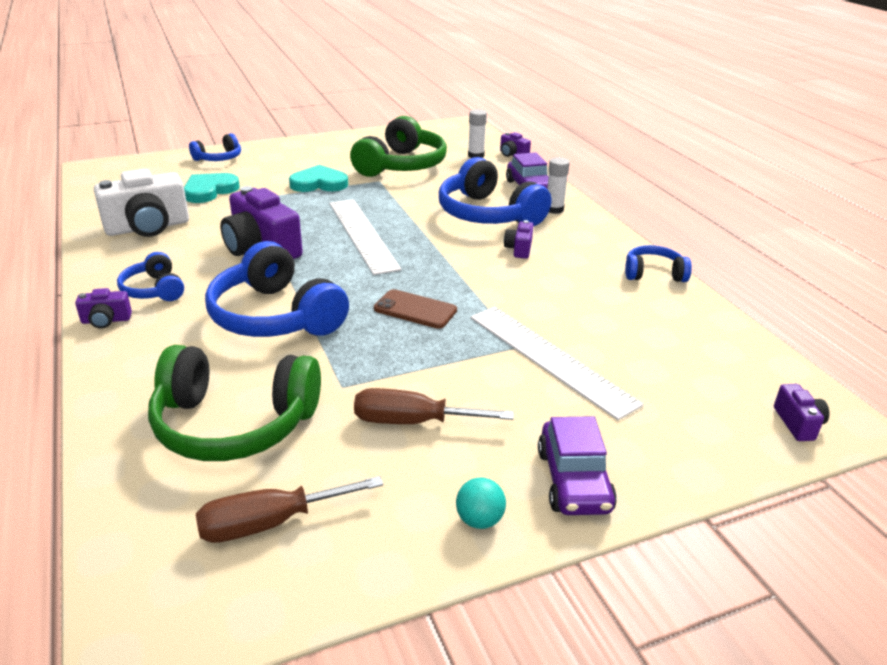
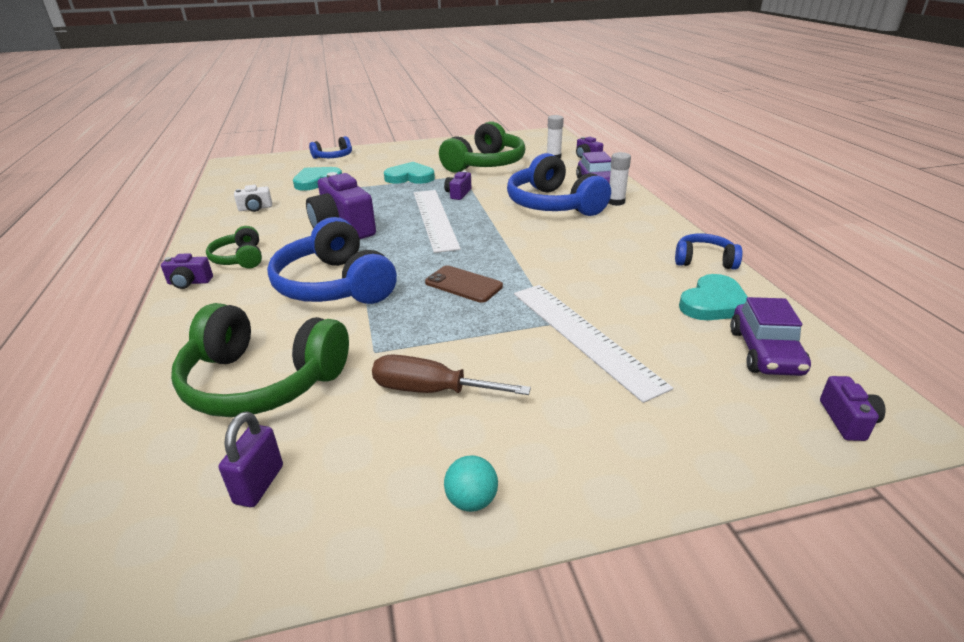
camera: 10 degrees right, 0 degrees up
white camera [94,169,189,237] -> white camera [234,185,272,212], size x0.47
blue headphones [117,252,184,301] -> green headphones [206,226,262,269]
brown screwdriver [196,476,383,543] -> purple padlock [219,411,283,507]
purple camera [504,220,534,259] -> purple camera moved to [444,171,471,200]
purple car [538,416,617,515] -> purple car moved to [730,297,811,376]
none -> turquoise heart [679,274,747,320]

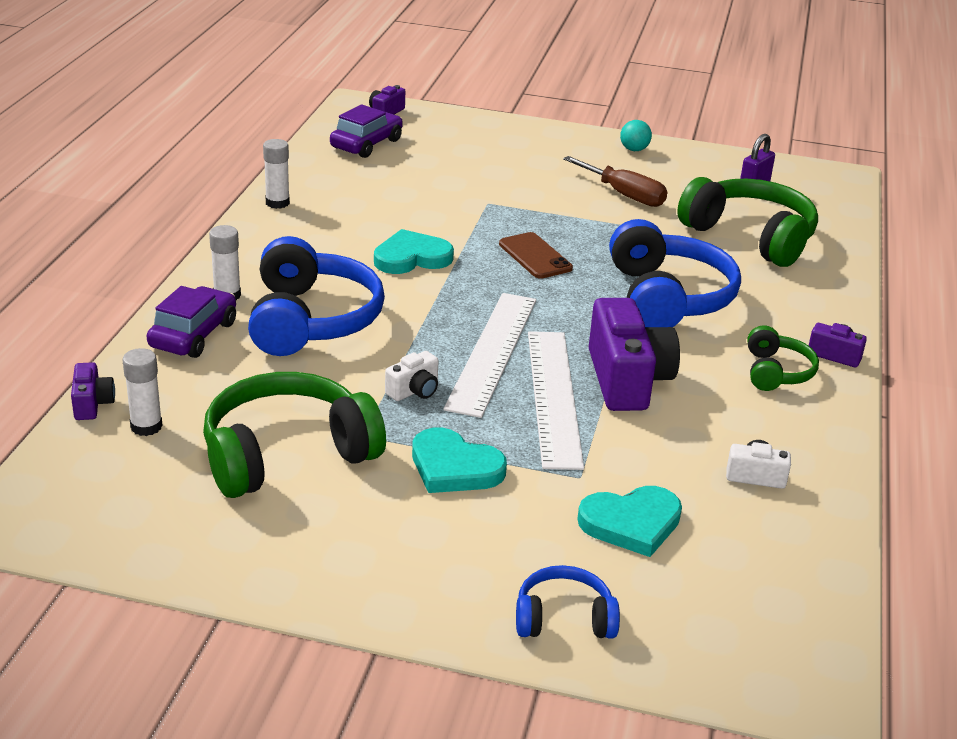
camera: 155 degrees left, 0 degrees up
purple camera [444,171,471,200] -> white camera [385,351,439,401]
white ruler [514,285,673,403] -> white ruler moved to [528,331,584,470]
blue headphones [675,233,743,270] -> white glue stick [263,139,290,209]
turquoise heart [679,274,747,320] -> turquoise heart moved to [374,229,454,274]

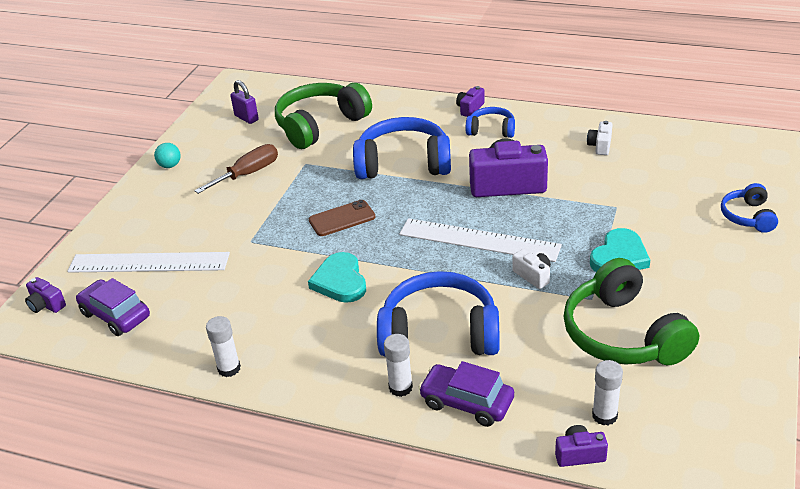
camera: 80 degrees left, 5 degrees up
white ruler [528,331,584,470] -> white ruler moved to [67,252,230,273]
turquoise heart [577,486,682,557] -> none
green headphones [748,325,819,391] -> blue headphones [466,107,515,138]

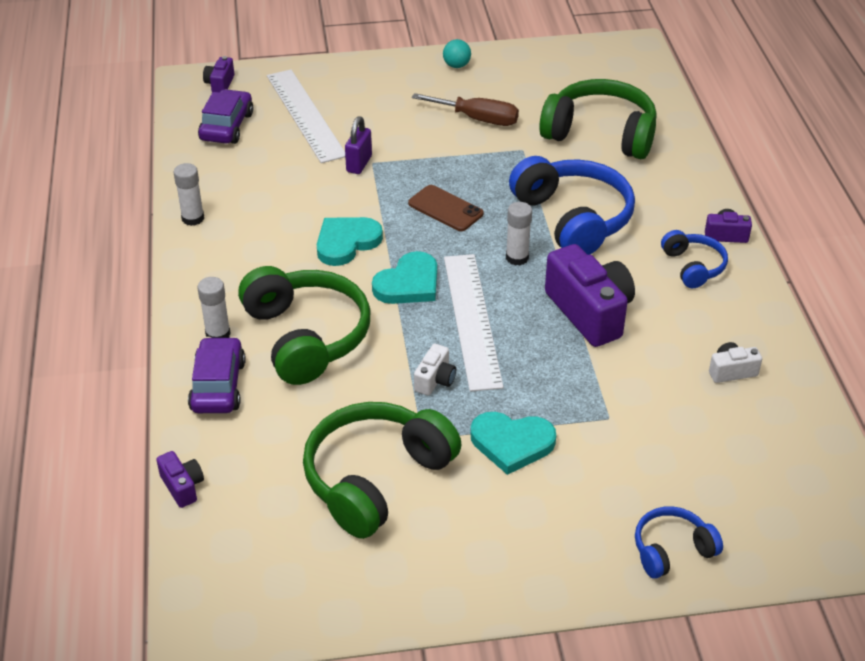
camera: 60 degrees right, 5 degrees up
purple padlock [230,80,259,124] -> purple padlock moved to [345,116,372,174]
blue headphones [377,271,500,357] -> green headphones [238,266,370,385]
white glue stick [592,360,623,425] -> white glue stick moved to [506,202,532,266]
none -> turquoise heart [372,251,437,304]

